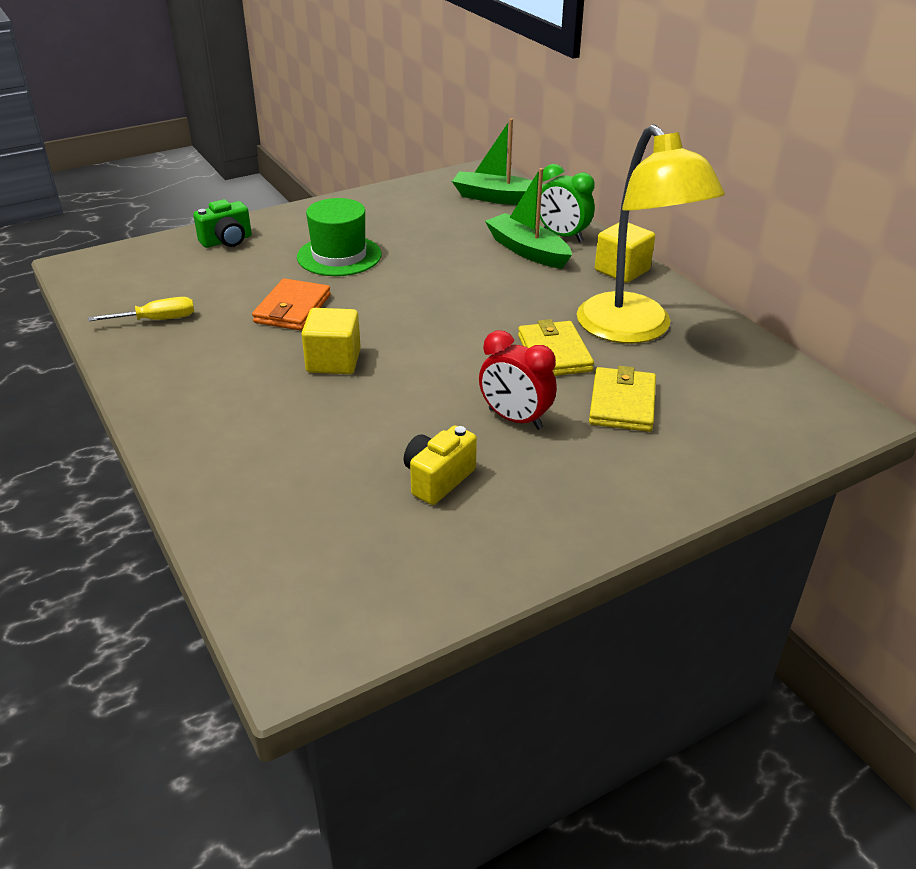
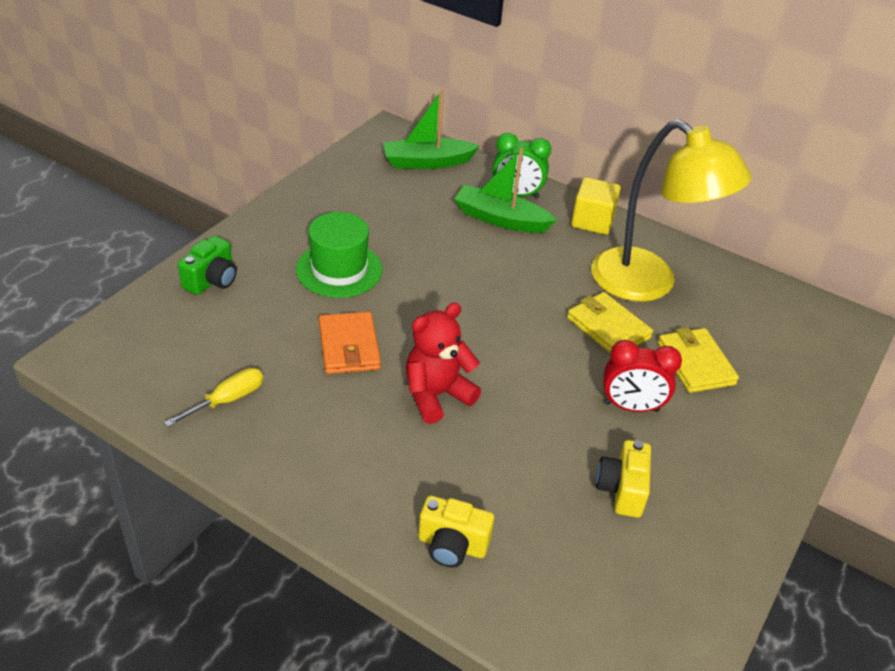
camera: 30 degrees left, 5 degrees up
yellow cube [302,308,361,374] -> red teddy bear [406,303,481,424]
none -> yellow camera [418,495,494,567]

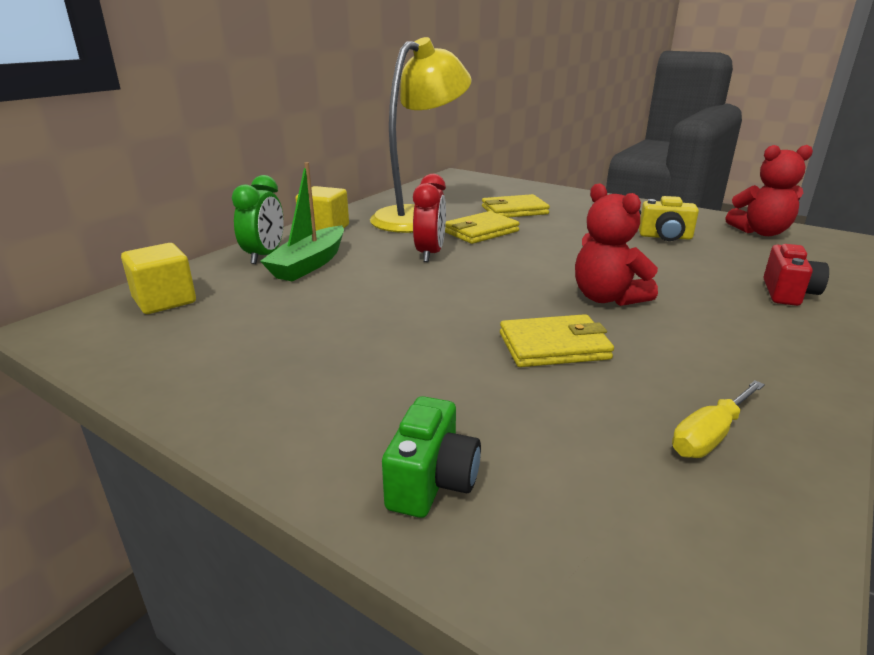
camera: 85 degrees left, 15 degrees down
yellow screwdriver [164,368,263,427] -> yellow screwdriver turned 90 degrees counterclockwise [672,380,765,458]
green camera [178,236,237,295] -> green camera turned 75 degrees clockwise [382,396,481,518]
green hat [296,212,383,298] -> none
orange wallet [319,312,381,374] -> yellow wallet [500,314,614,367]
green boat [383,89,480,169] -> yellow cube [121,243,196,314]
yellow camera [418,495,494,567] -> red camera [764,244,829,306]
red clock [603,340,682,412] -> red clock moved to [413,174,446,262]
none -> red teddy bear [726,145,813,236]

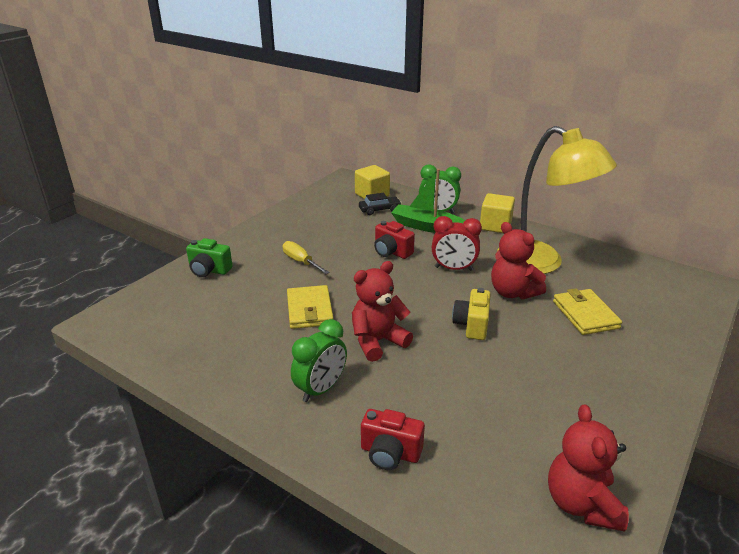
camera: 90 degrees right, 5 degrees up
yellow wallet [445,211,520,244] -> red teddy bear [491,222,546,299]
yellow camera [639,196,699,241] -> yellow camera moved to [452,288,491,340]
yellow screwdriver [672,380,765,458] -> yellow screwdriver moved to [283,241,330,274]
none -> green clock [291,319,347,402]
none -> black car [359,193,402,215]
none -> red camera [374,221,415,259]

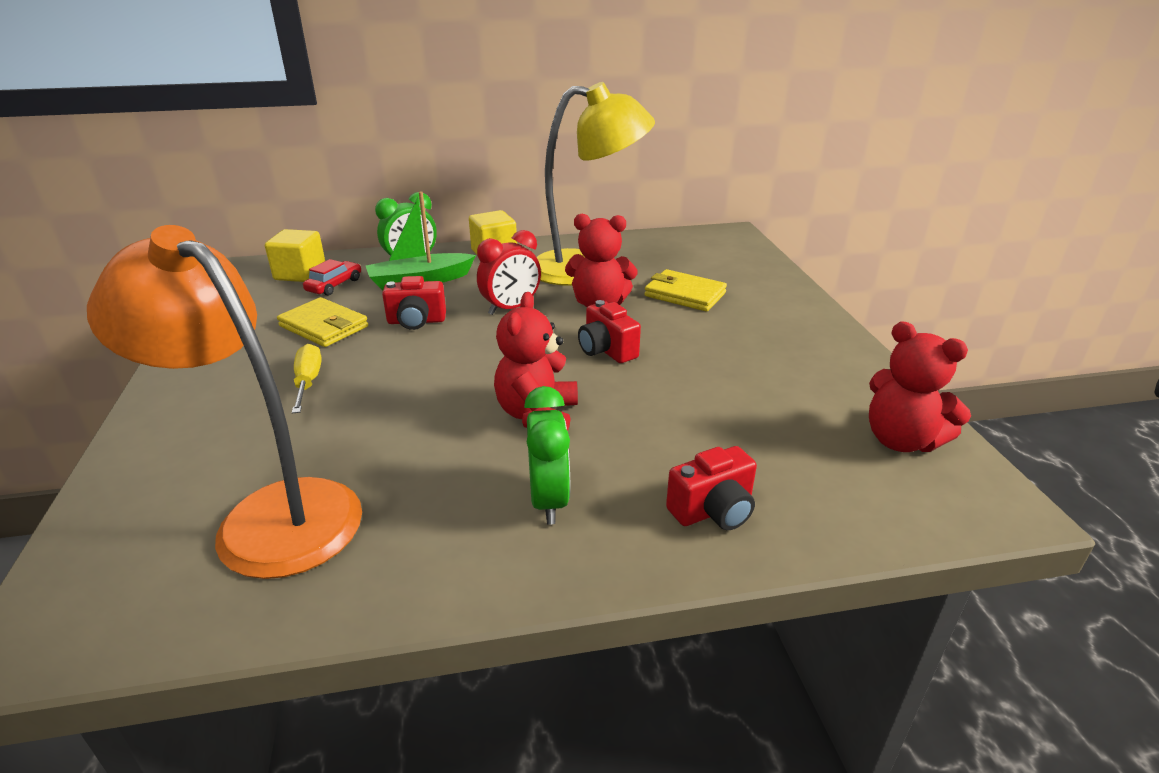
camera: 45 degrees left, 0 degrees up
green camera [186,238,233,277] -> none
yellow screwdriver [283,241,330,274] -> yellow screwdriver turned 75 degrees clockwise [292,344,322,413]
yellow wallet [287,285,333,329] -> yellow wallet moved to [277,297,368,347]
black car [359,193,402,215] -> red car [303,259,361,296]
yellow camera [452,288,491,340] -> red camera [578,300,641,363]
none -> orange lamp [87,225,362,579]

